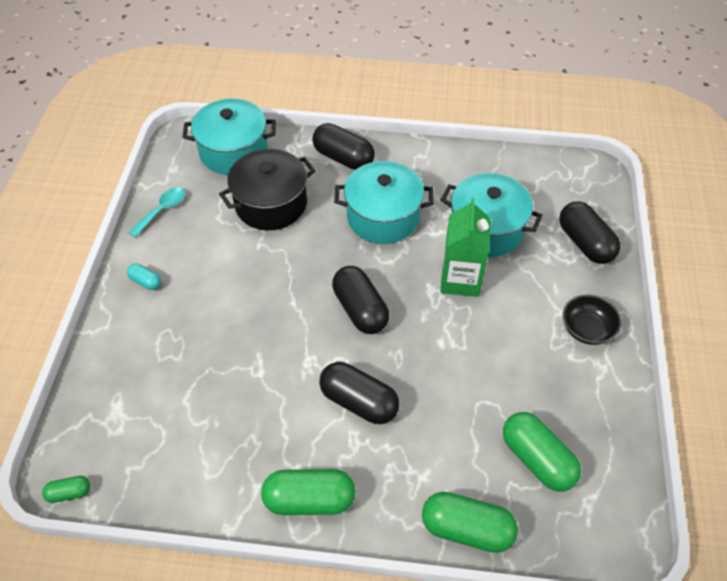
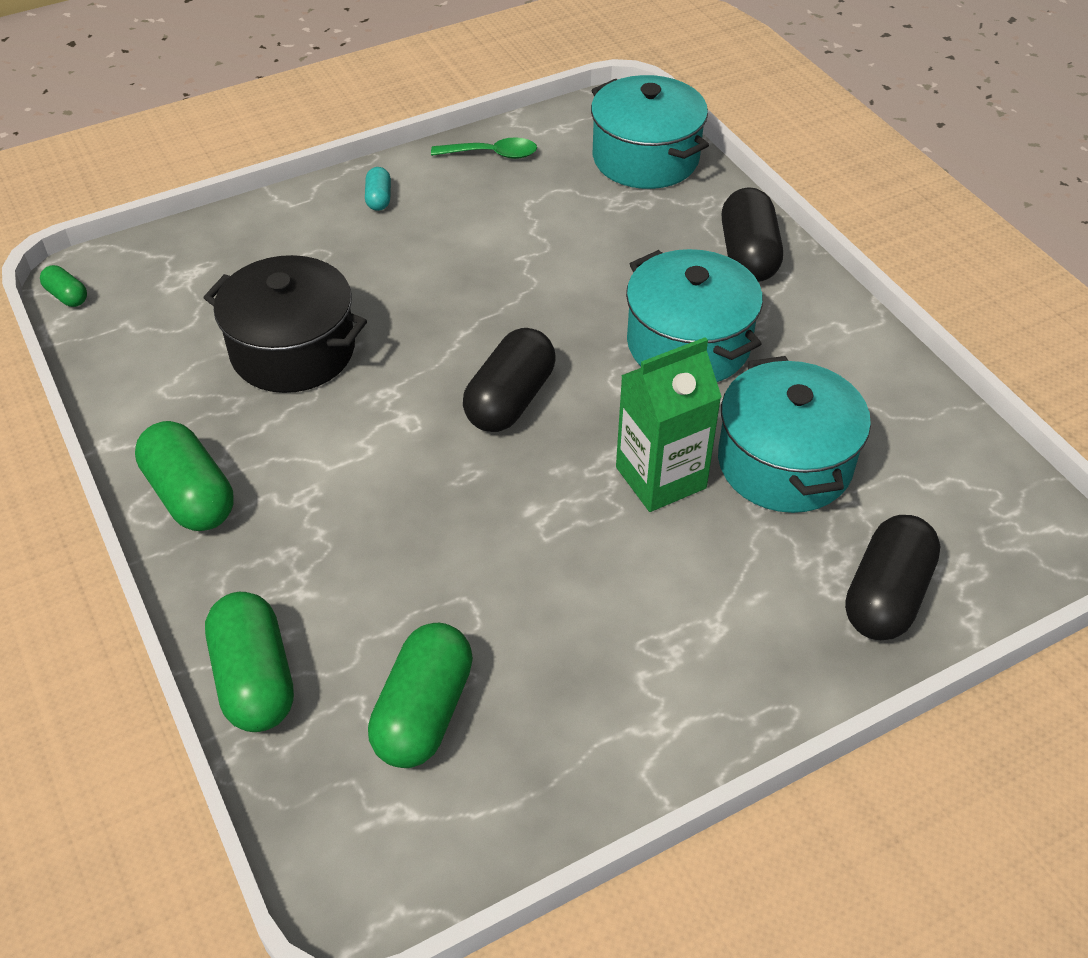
camera: 55 degrees right, 5 degrees down
turquoise spoon [129,187,185,237] -> green spoon [431,137,537,159]
black pot [219,149,316,230] -> black pot moved to [204,255,367,393]
black capsule [319,362,399,424] -> none
black bowl [563,295,621,345] -> none

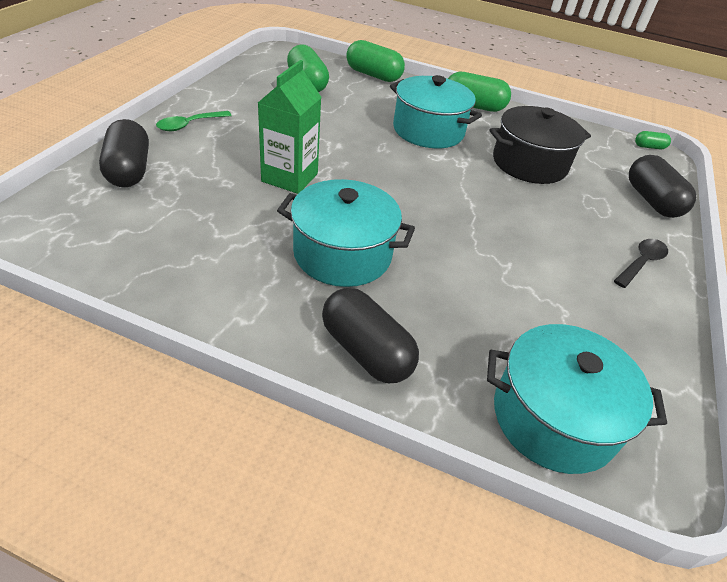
camera: 135 degrees right, 5 degrees down
turquoise capsule [365,167,391,211] -> black spoon [614,239,668,288]
green spoon [431,137,537,159] -> green spoon moved to [156,111,232,131]
black capsule [463,328,555,432] -> black capsule moved to [629,155,696,218]
turquoise pot [718,356,871,513] -> turquoise pot moved to [390,75,482,148]

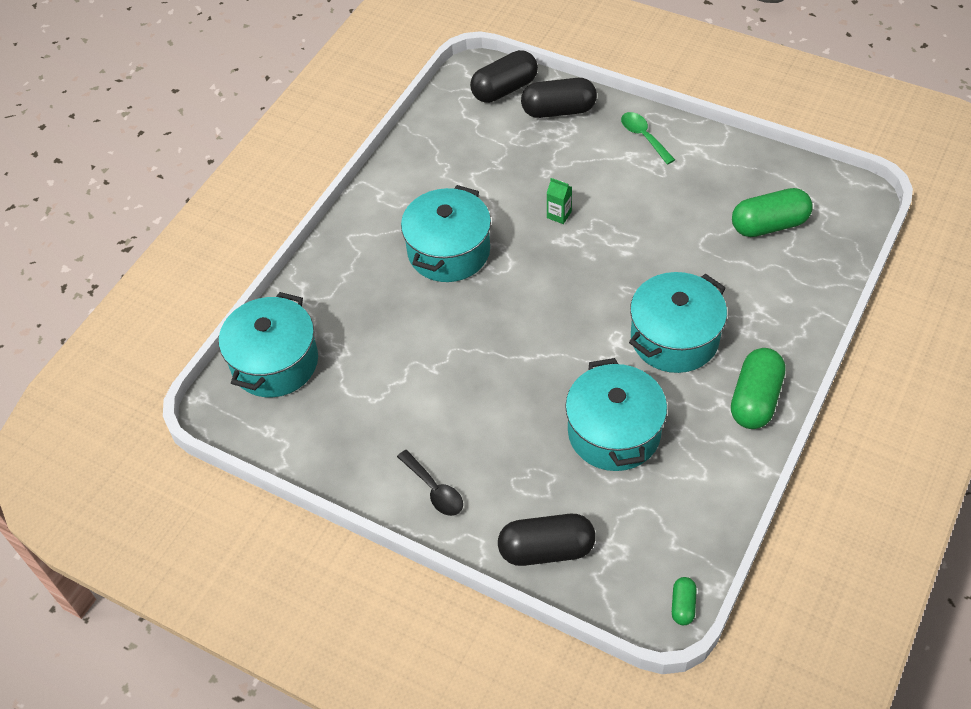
camera: 105 degrees right, 10 degrees up
green carton [258,60,321,194] -> green carton [547,178,572,224], size x0.46
black capsule [322,288,419,383] -> black capsule moved to [470,50,538,103]
green capsule [346,40,405,82] -> none
black pot [490,106,591,184] -> turquoise pot [565,358,667,471]

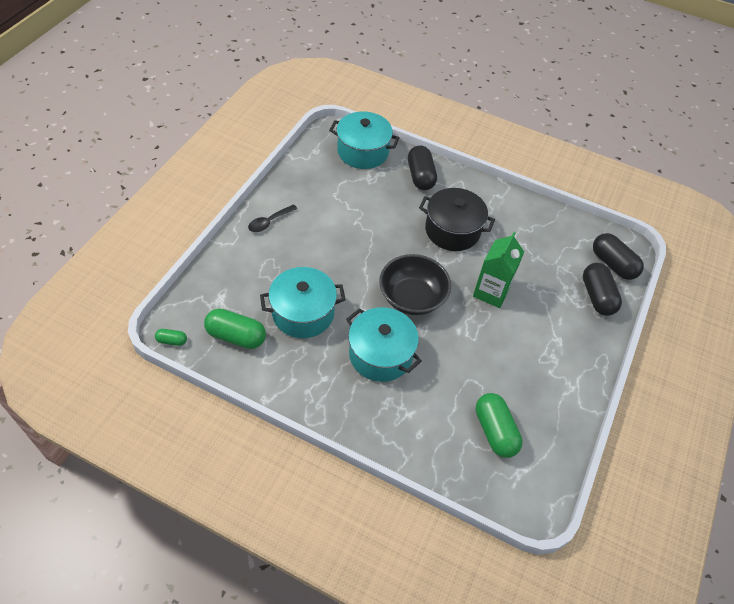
camera: 80 degrees right, 0 degrees up
turquoise pot [401,185,491,282] -> black pot [419,188,495,251]
black capsule [498,514,596,566] -> black capsule moved to [408,145,437,190]
green carton [547,178,572,224] -> green carton [473,232,524,308], size x2.15
green spoon [621,112,675,165] -> none
green capsule [731,348,786,429] -> green capsule moved to [204,308,266,349]
none -> black bowl [379,254,451,315]

